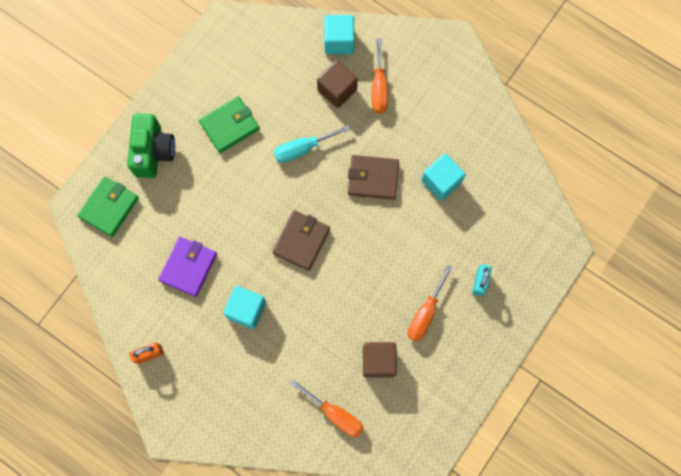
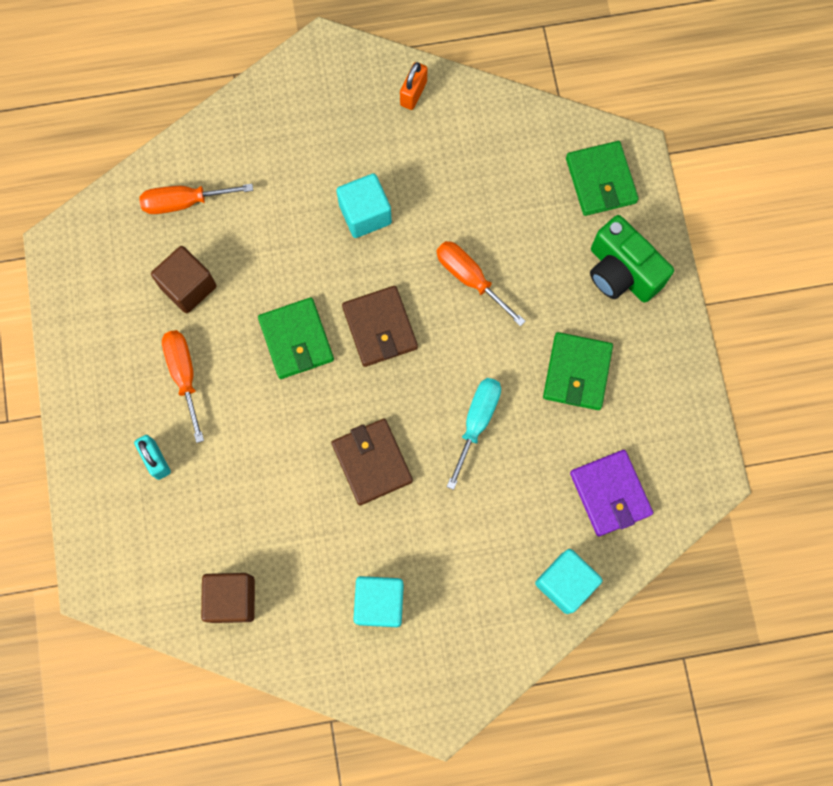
camera: 135 degrees right, 0 degrees up
purple wallet [159,237,217,297] -> purple wallet moved to [570,450,653,537]
brown cube [317,60,358,108] -> brown cube moved to [201,573,255,623]
brown wallet [348,155,399,200] -> brown wallet turned 75 degrees counterclockwise [331,419,413,506]
orange screwdriver [372,38,388,113] -> orange screwdriver moved to [437,241,526,326]
turquoise cube [421,154,466,201] -> turquoise cube moved to [353,576,404,627]
none -> green wallet [258,298,334,379]

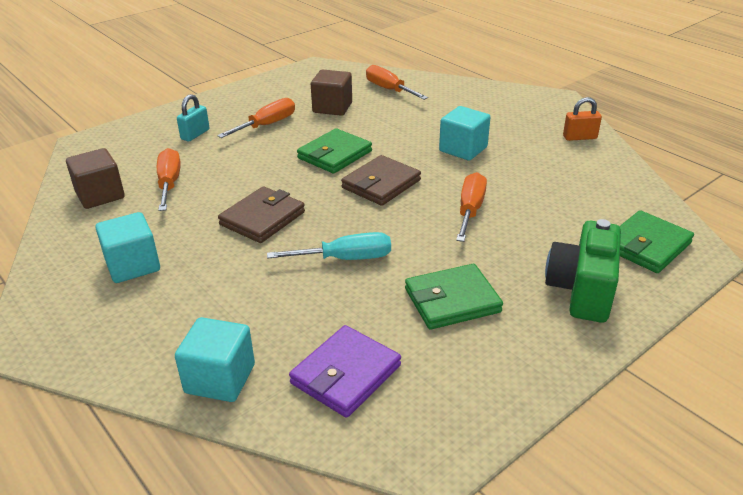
camera: 60 degrees right, 40 degrees down
none -> orange screwdriver [157,148,181,211]

